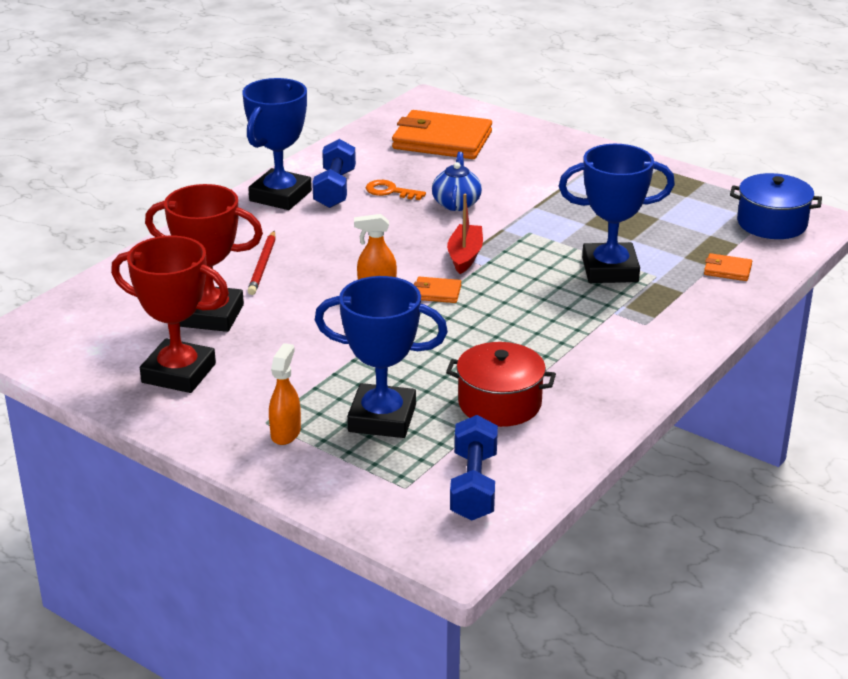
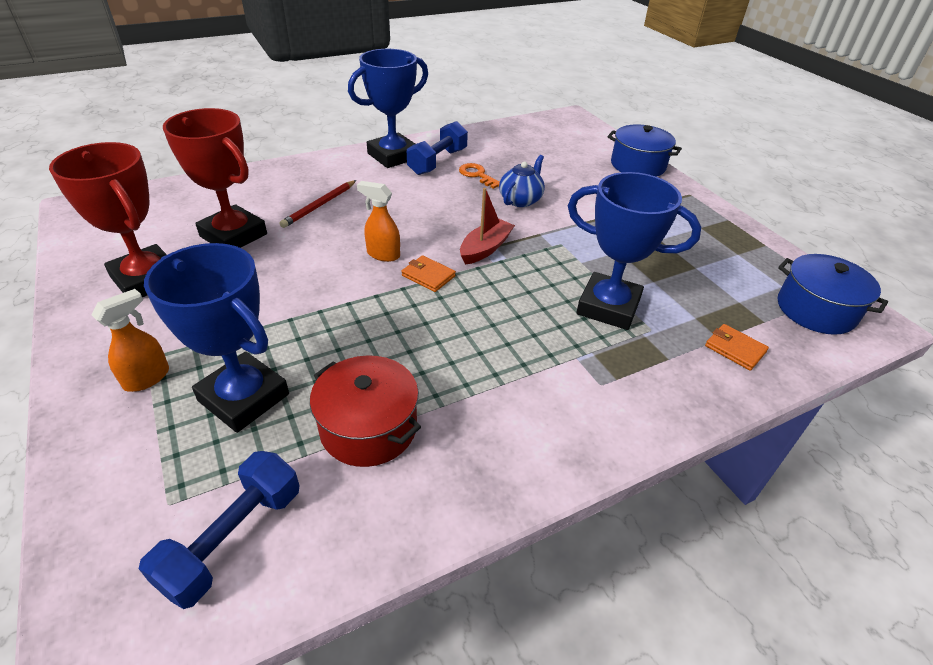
camera: 25 degrees right, 10 degrees up
orange wallet [392,110,492,159] -> none
none -> blue pot [607,124,682,177]

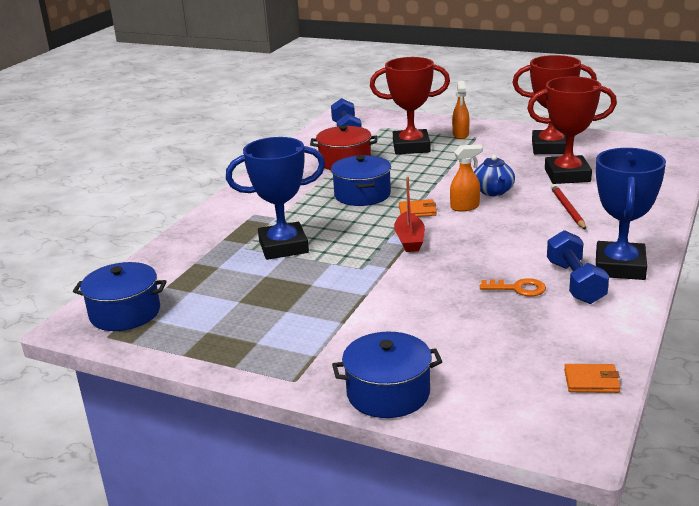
camera: 145 degrees right, 15 degrees down
blue trophy [144,243,289,433] -> red trophy [370,57,450,154]
blue teapot [499,155,545,207] -> blue teapot moved to [474,155,515,196]
orange wallet [705,324,769,371] -> orange wallet moved to [564,364,621,393]
none -> blue pot [331,155,391,206]

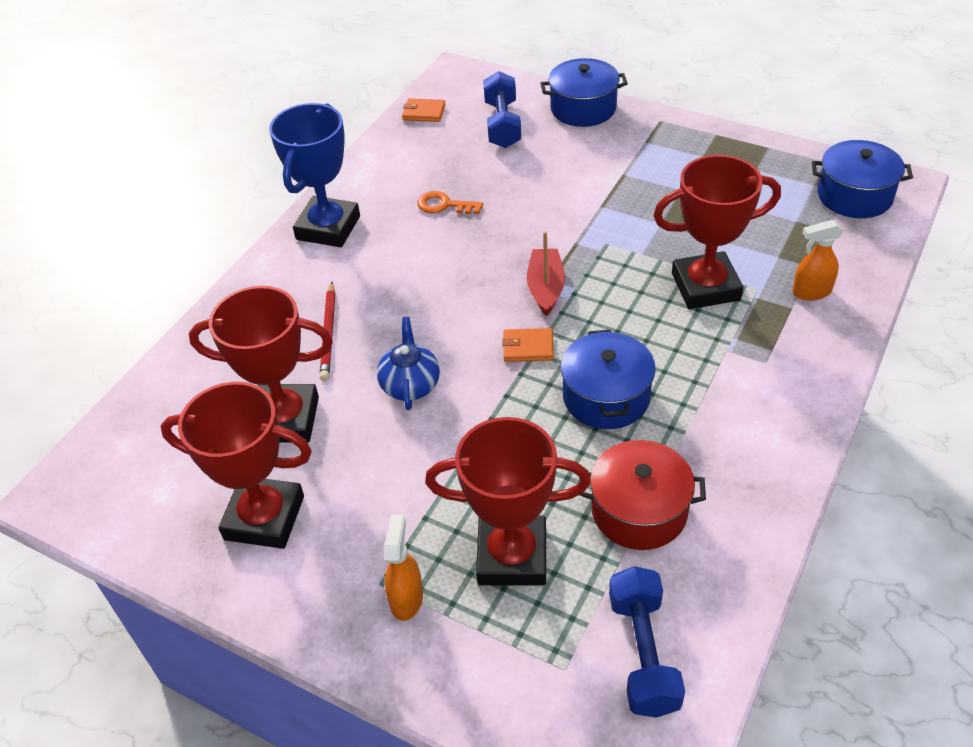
camera: 175 degrees left, 20 degrees up
blue trophy [226,137,325,260] -> red trophy [653,155,781,309]
orange spray bottle [450,145,483,212] -> orange spray bottle moved to [792,220,844,301]
blue dumbbell [547,230,609,304] -> blue dumbbell moved to [483,71,521,148]

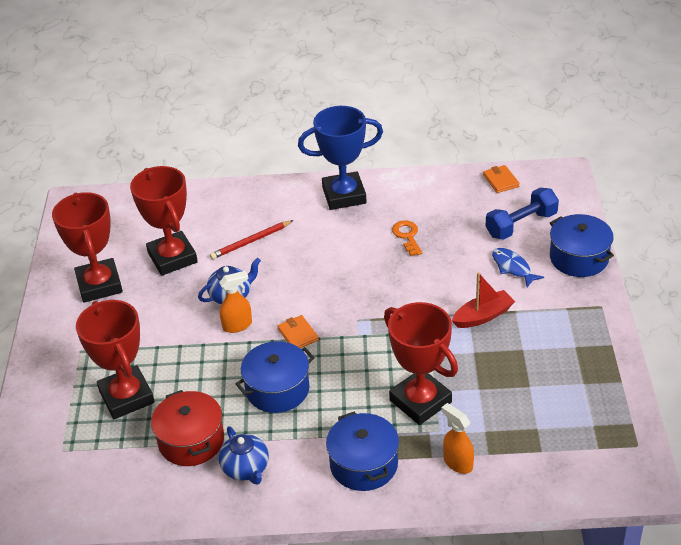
camera: 60 degrees right, 5 degrees down
orange spray bottle [385,515,423,621] -> orange spray bottle moved to [219,271,252,333]
red boat [527,231,565,316] -> red boat moved to [452,272,515,328]
blue dumbbell [609,566,685,718] -> none
blue pot [812,140,913,218] -> blue pot moved to [326,412,399,491]
none -> blue teapot [219,426,269,485]
none -> blue fish [492,248,544,287]

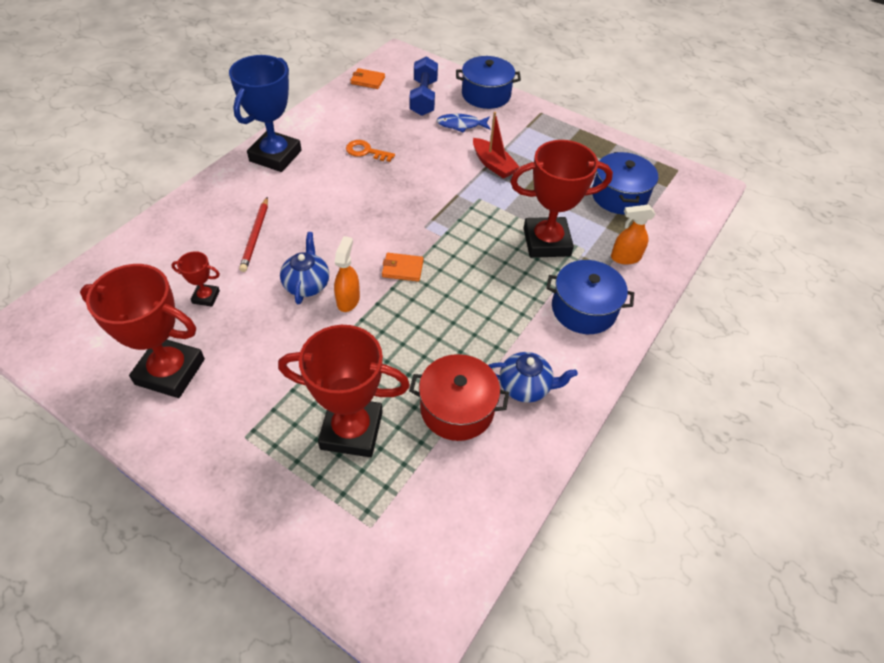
camera: 60 degrees left, 10 degrees up
red trophy [130,166,198,276] -> red trophy [171,251,220,307], size x0.46
blue pot [235,341,315,413] -> blue pot moved to [592,152,658,215]
red boat [452,272,515,328] -> red boat turned 135 degrees clockwise [473,112,520,179]

